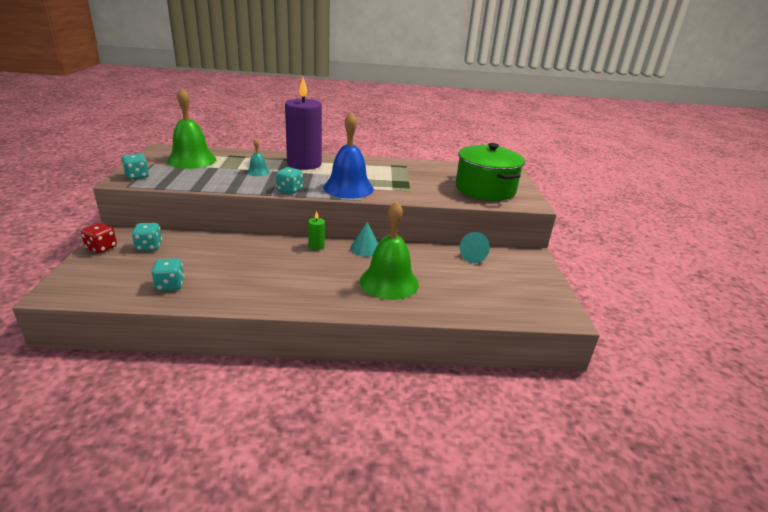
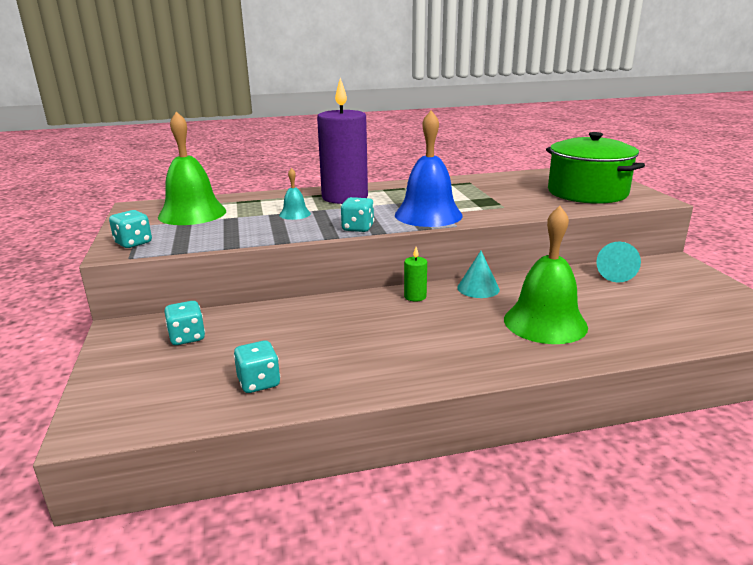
camera: 10 degrees left, 5 degrees down
red dice [81,223,117,254] -> none

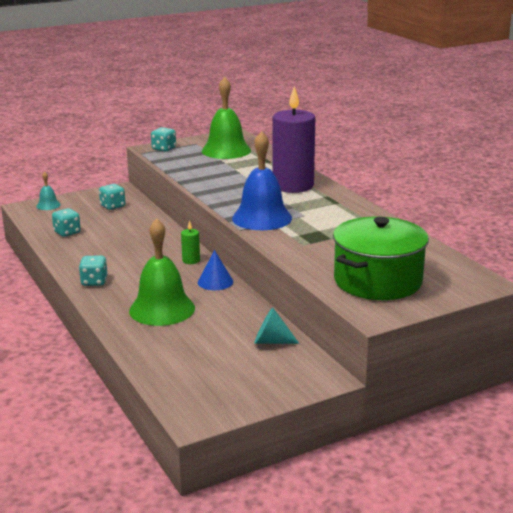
camera: 75 degrees right, 0 degrees up
turquoise bell [279,168,311,220] -> turquoise bell moved to [36,172,61,210]
turquoise dice [341,197,374,232] -> turquoise dice moved to [79,255,108,286]
turquoise cone [457,251,500,298] -> blue cone [198,250,233,290]

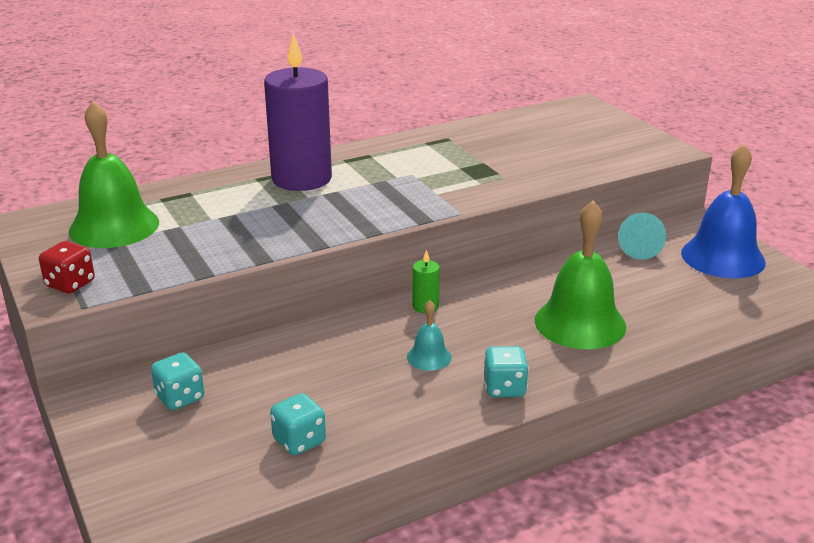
camera: 90 degrees left, 5 degrees up
turquoise bell [36,172,61,210] -> turquoise bell moved to [407,300,452,371]
turquoise dice [151,127,176,152] -> red dice [39,241,95,294]
blue cone [198,250,233,290] -> none
blue bell [232,131,292,230] -> blue bell moved to [681,144,766,279]
green pot [333,217,429,300] -> none

